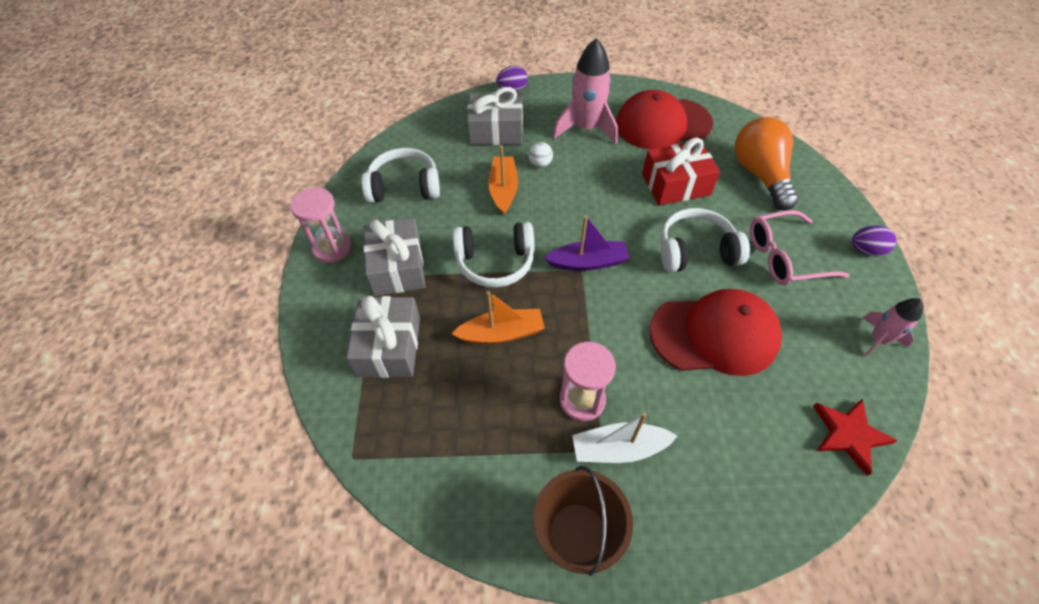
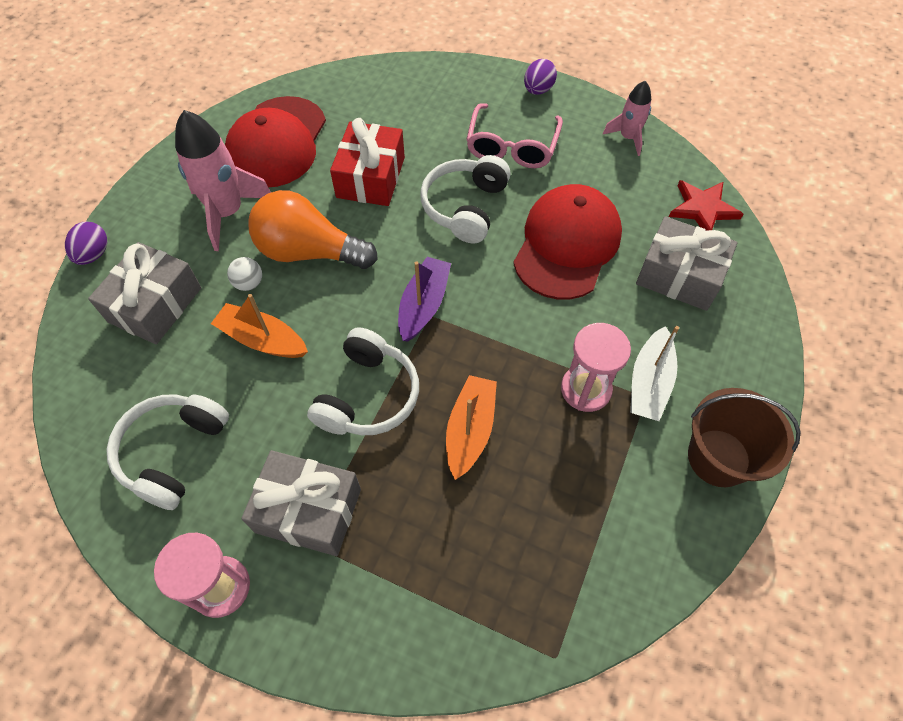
camera: 65 degrees left, 5 degrees up
grey gift [346,296,420,378] -> grey gift moved to [636,216,737,311]
orange light bulb [735,117,798,211] -> orange light bulb moved to [248,190,378,269]

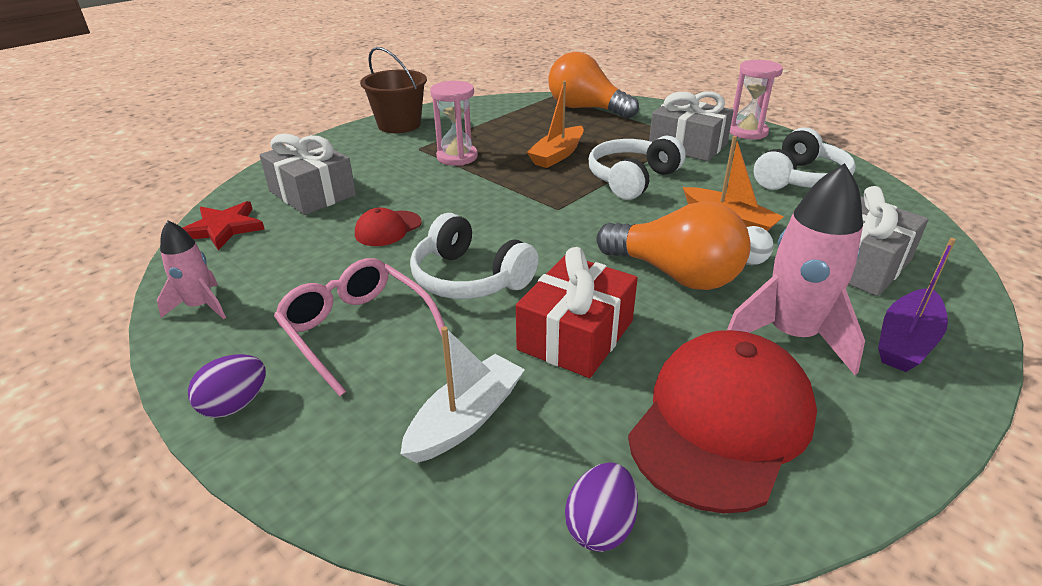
camera: 160 degrees left, 25 degrees down
purple egg [65,222,108,265] -> purple egg moved to [565,462,638,552]
purple boat [398,257,451,342] -> purple boat moved to [878,238,956,372]
white headphones [420,155,511,243] -> white headphones turned 90 degrees clockwise [410,213,538,299]
pink glasses [466,103,563,168] -> pink glasses turned 75 degrees counterclockwise [274,258,445,396]
red cap [513,184,622,299] -> red cap [355,208,422,246], size x0.48
white boat [630,326,679,421] -> white boat moved to [400,326,525,463]
none -> orange light bulb [548,52,639,119]

